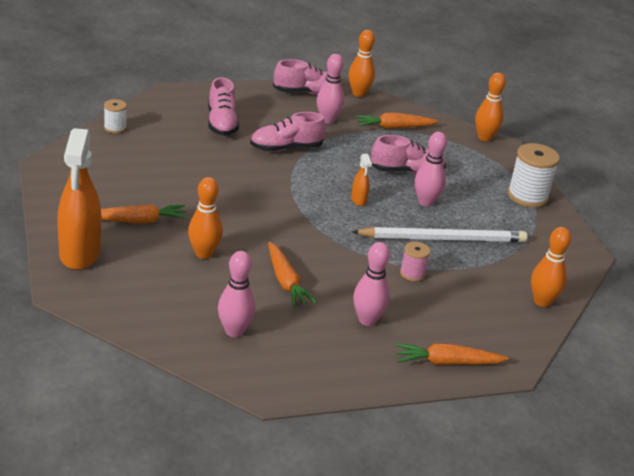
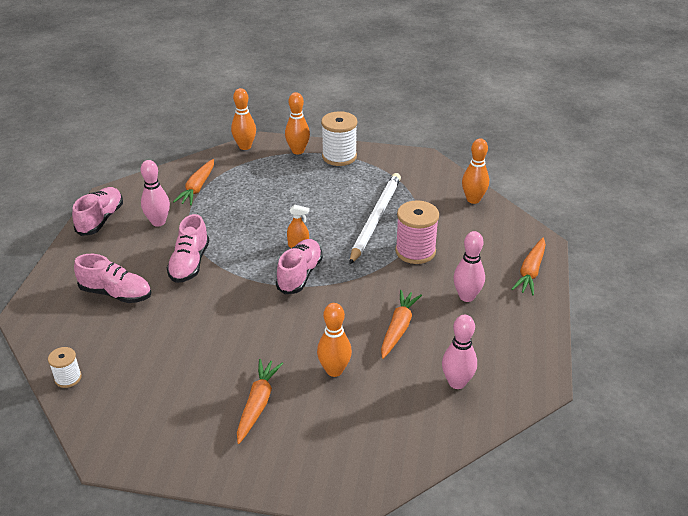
camera: 60 degrees left, 5 degrees up
orange spray bottle [57,128,101,270] -> none
orange carrot [268,242,317,307] -> orange carrot turned 75 degrees counterclockwise [381,290,422,359]
orange bowling pin [348,30,375,97] -> orange bowling pin moved to [285,92,310,154]
pink shoe [371,135,446,174] -> pink shoe moved to [276,239,323,294]
pink spool [400,242,431,282] -> pink spool [395,200,439,264], size x1.82
pink bowling pin [415,132,447,206] -> none

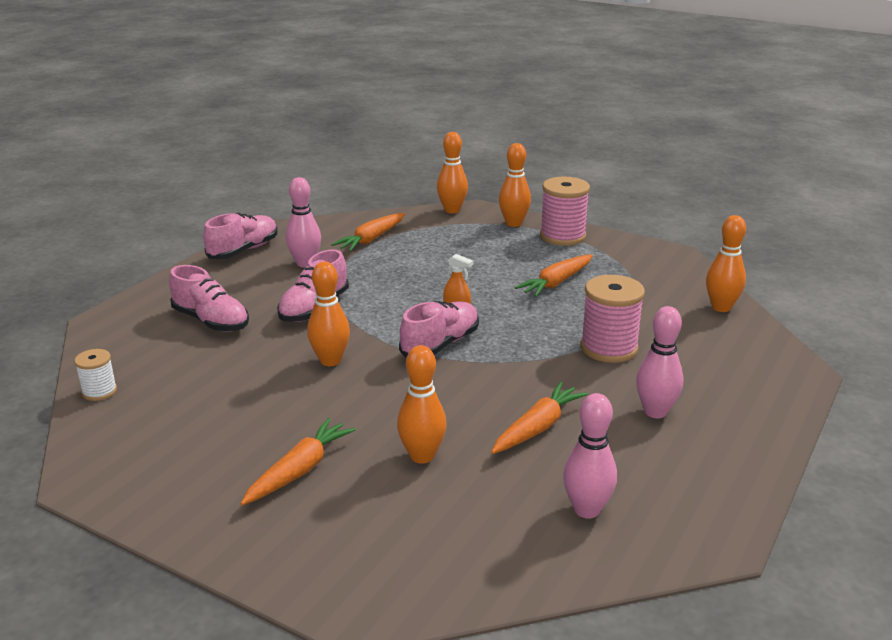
camera: 20 degrees right, 10 degrees down
white spool [321,111,357,166] -> pink spool [540,177,590,246]
white pencil [350,173,401,264] -> none
orange carrot [512,238,546,295] -> orange carrot moved to [515,254,593,297]
none -> orange bowling pin [307,261,350,366]

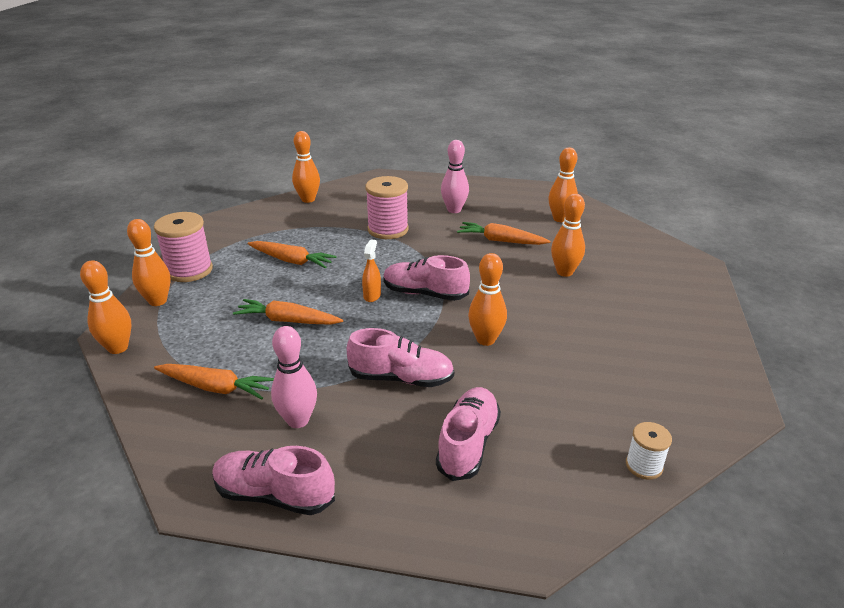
camera: 110 degrees left, 5 degrees up
orange carrot [240,418,356,506] -> orange carrot moved to [233,299,343,325]
pink bowling pin [563,393,617,519] -> orange bowling pin [548,148,578,222]

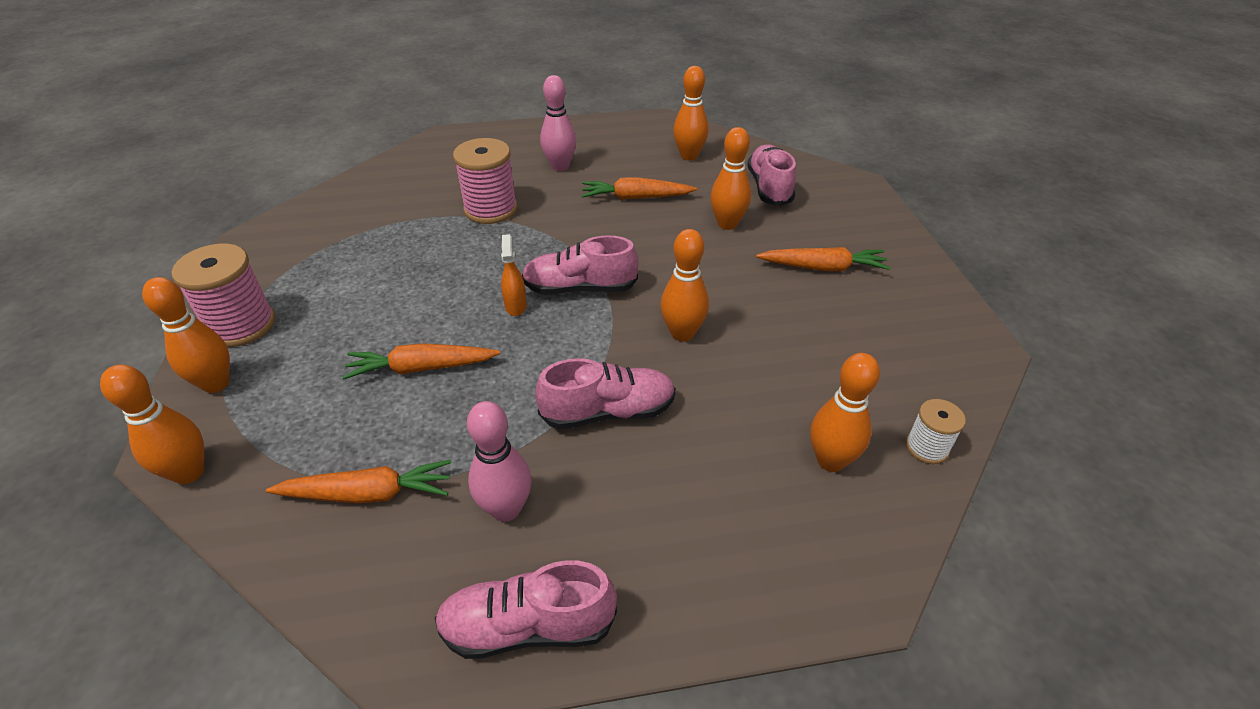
camera: 20 degrees left, 10 degrees up
orange carrot [248,241,337,268] -> orange carrot moved to [756,247,891,271]
orange bowling pin [292,131,320,203] -> orange bowling pin moved to [810,353,880,472]
pink shoe [436,387,501,481] -> pink shoe moved to [747,144,796,206]

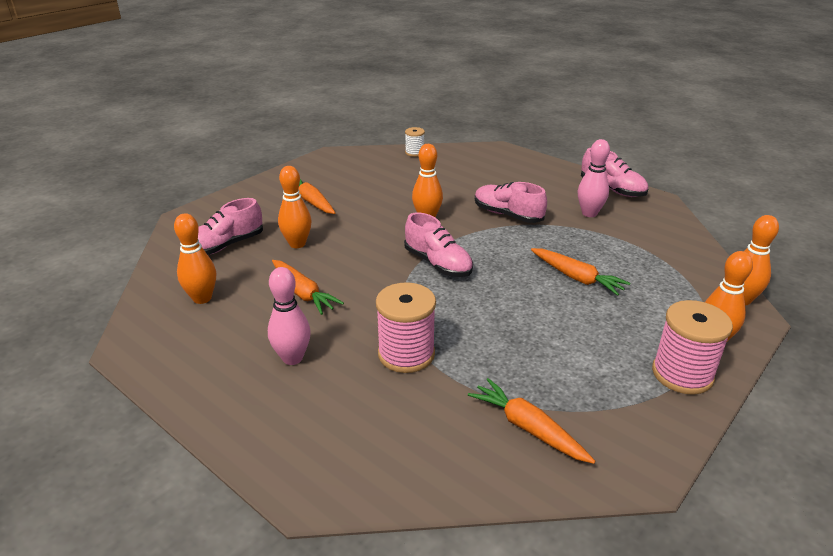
camera: 130 degrees left, 10 degrees down
orange carrot [266,460,452,504] -> orange carrot moved to [468,378,595,464]
orange spray bottle [501,234,527,316] -> none
orange bowling pin [810,353,880,472] -> none

